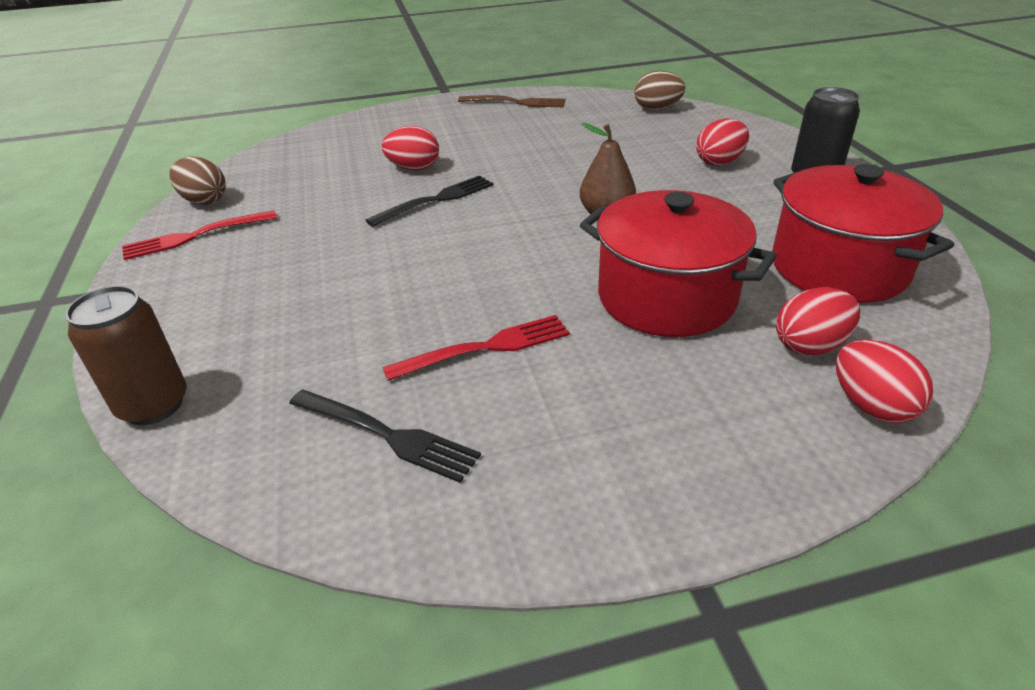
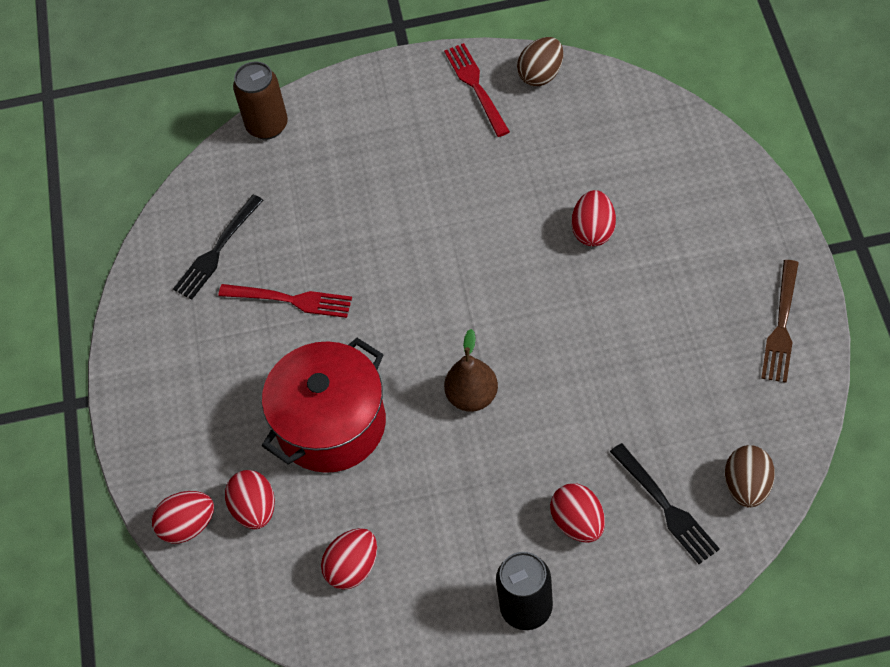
camera: 100 degrees right, 20 degrees up
black fork [366,175,493,227] -> black fork moved to [610,443,720,564]
red fork [382,315,570,381] -> red fork turned 60 degrees counterclockwise [218,284,352,318]
red pot [772,164,954,303] -> red egg [321,528,377,590]

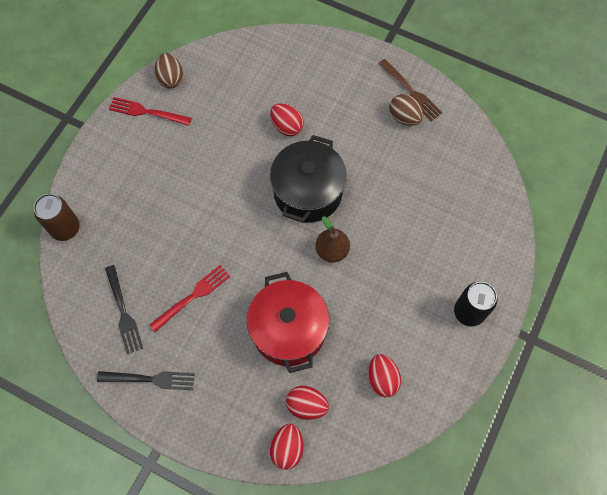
camera: 60 degrees left, 10 degrees up
red egg [550,483,605,543] -> none
black fork [610,443,720,564] -> black fork moved to [97,371,195,390]
brown egg [725,445,775,508] -> brown egg moved to [389,94,423,126]
none -> black pot [270,135,347,223]

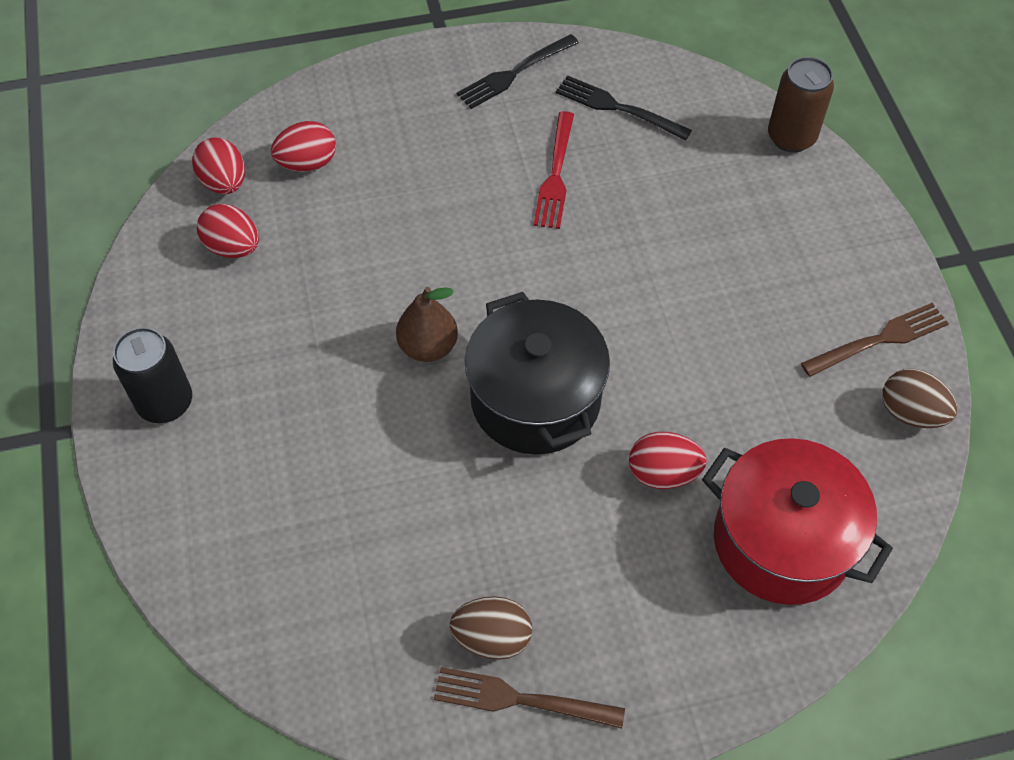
camera: 140 degrees right, 10 degrees down
red fork [109,97,192,126] -> brown fork [801,303,949,377]
red pot [247,272,329,373] -> red pot moved to [702,438,893,605]
red egg [270,424,303,470] -> red egg moved to [192,138,245,194]

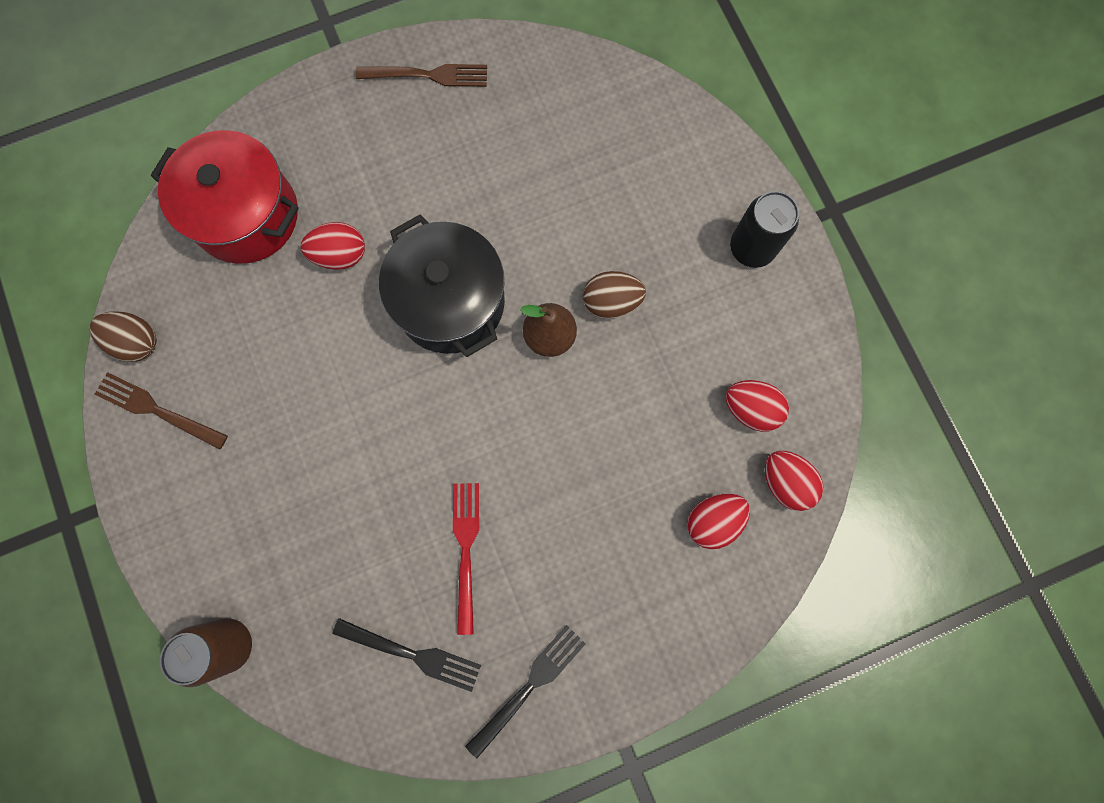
camera: 170 degrees right, 20 degrees up
brown egg [450,596,532,660] -> brown egg moved to [583,271,646,319]
brown fork [801,303,949,377] -> brown fork turned 60 degrees clockwise [94,372,228,449]

